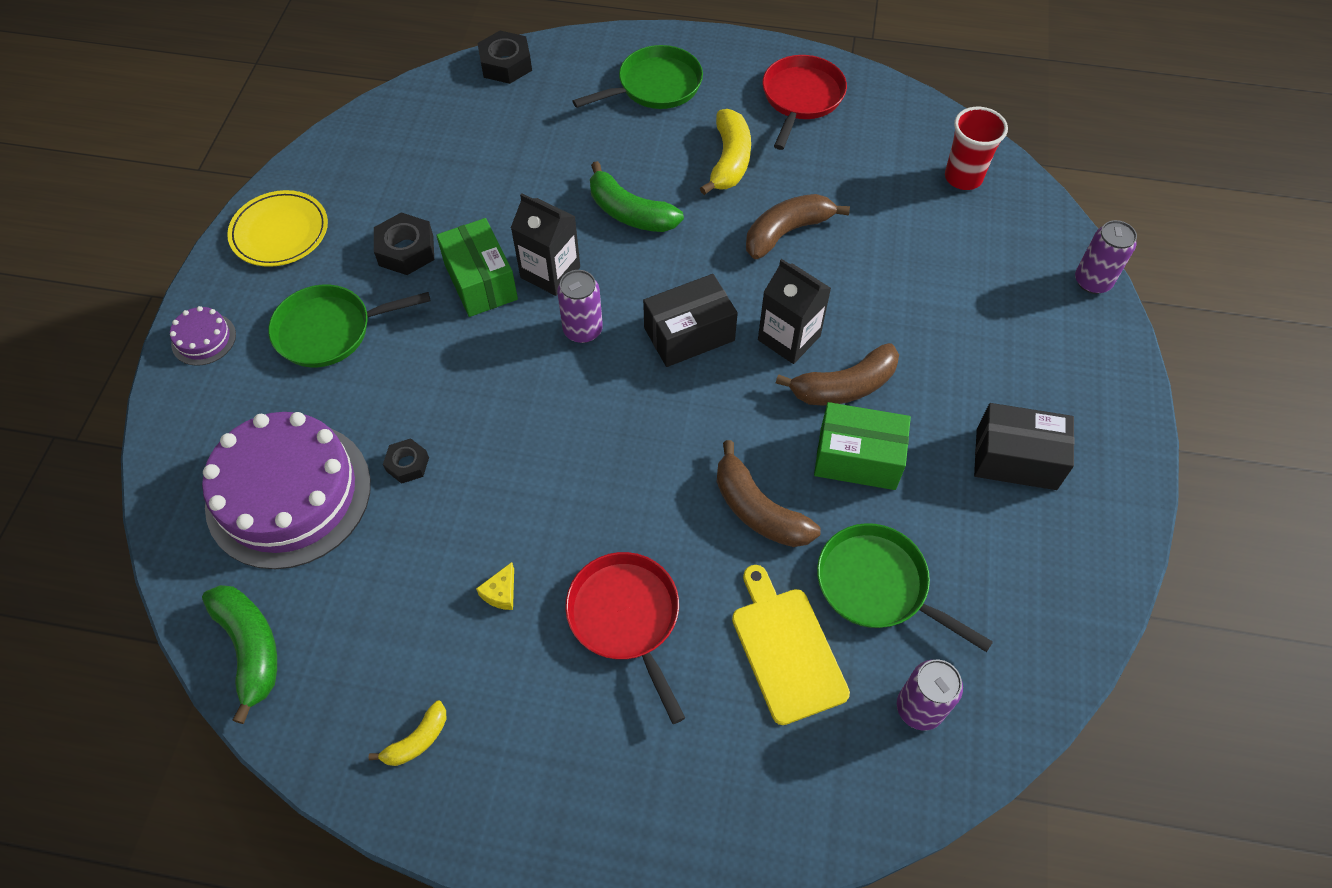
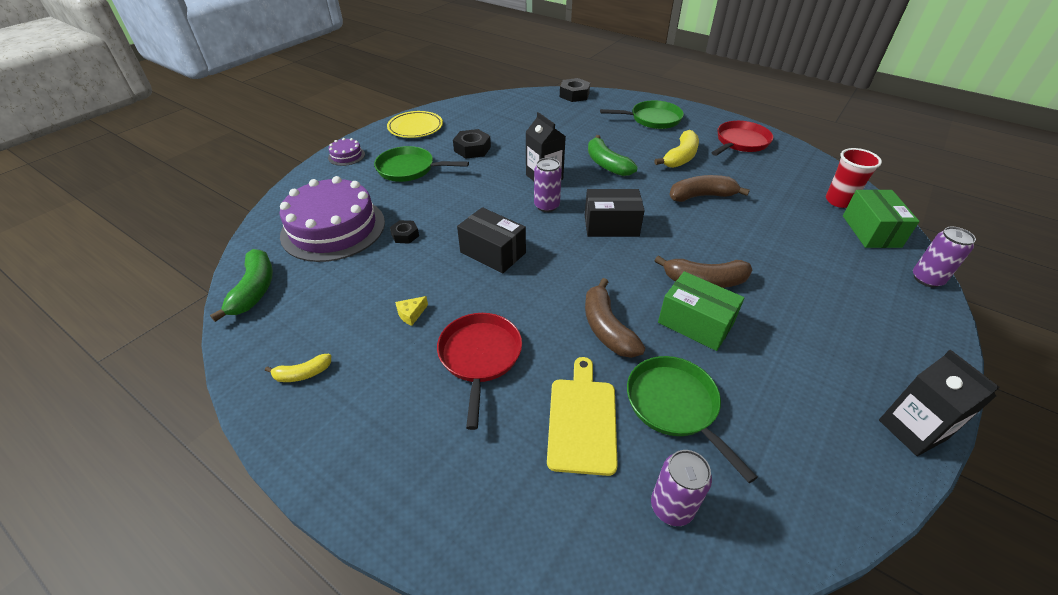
camera: 25 degrees right, 15 degrees down
green box [436,218,518,317] -> green box moved to [843,190,919,248]
black carton [758,259,831,364] -> black carton moved to [879,350,1000,456]
black box [974,403,1075,490] -> black box moved to [457,207,526,274]

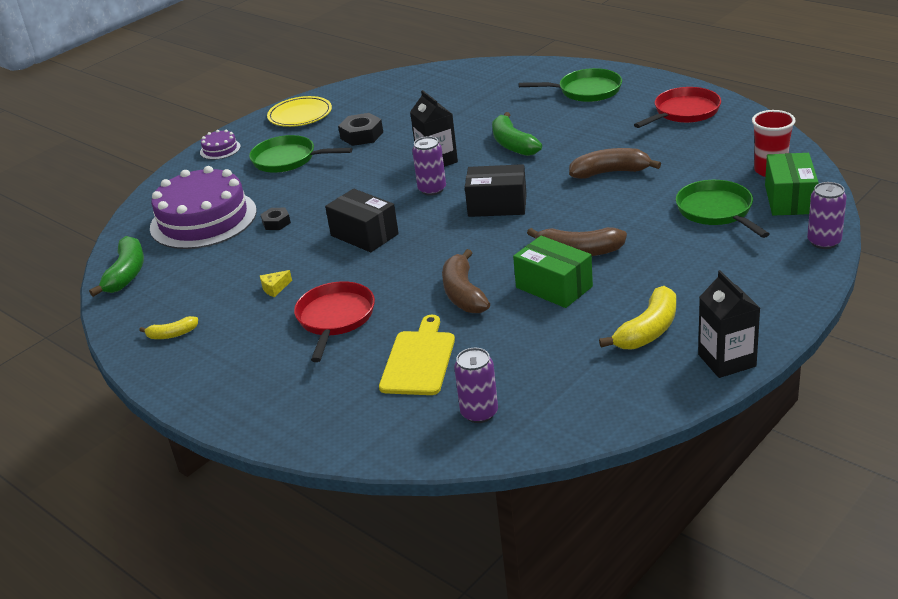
camera: 10 degrees right, 10 degrees down
black nut [560,78,590,102] -> none
green pan [627,356,758,483] -> green pan moved to [676,180,769,238]
yellow banana [654,130,699,168] -> yellow banana moved to [599,286,676,349]

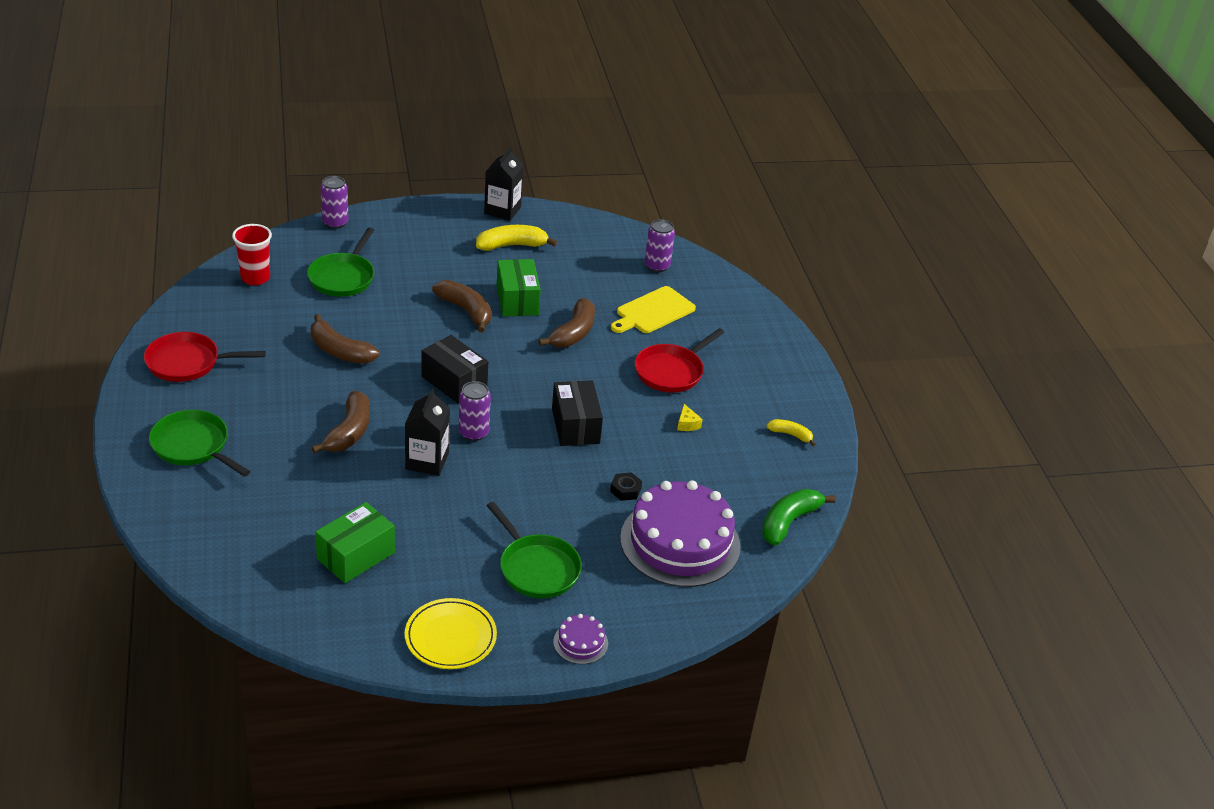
camera: 150 degrees left, 5 degrees up
yellow cheese [260,270,292,297] -> yellow cheese turned 75 degrees clockwise [677,404,703,431]
black nut [338,113,383,146] -> none
green banana [492,112,542,156] -> brown banana [311,391,370,454]
green box [765,153,818,216] -> green box moved to [315,502,395,583]

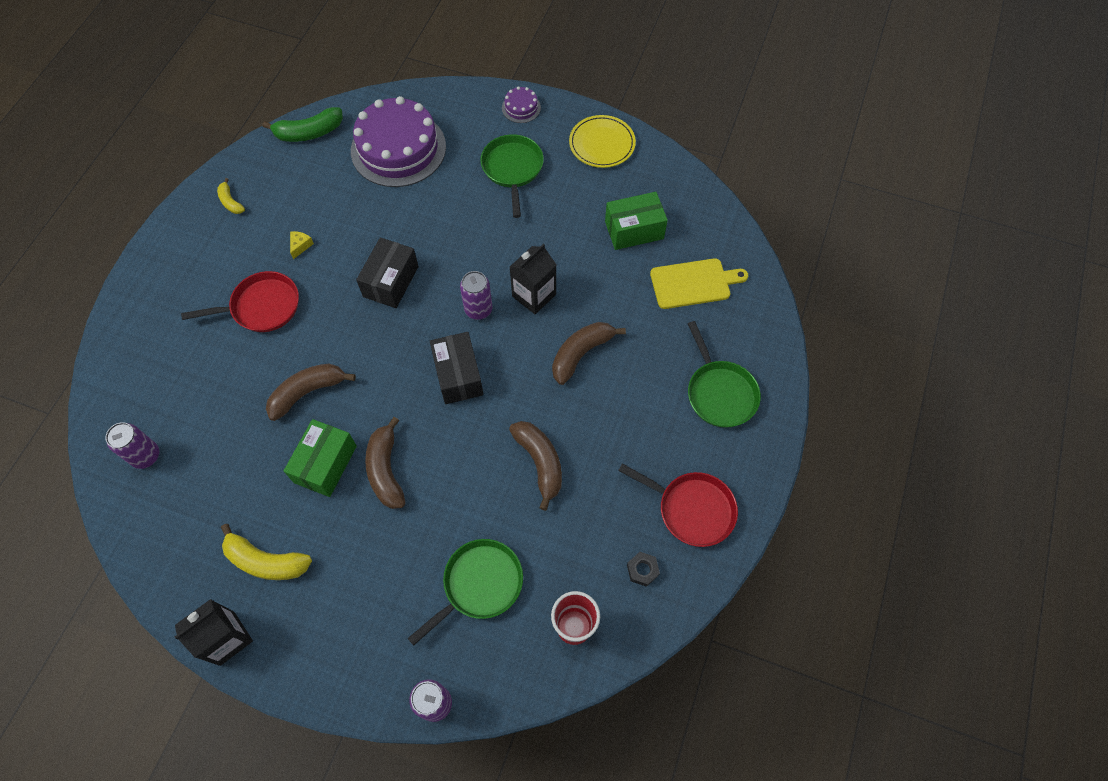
camera: 145 degrees left, 25 degrees up
black nut [610,472,642,501] -> black nut moved to [627,552,660,587]
yellow cutting board [611,286,696,333] -> yellow cutting board moved to [650,258,748,309]

